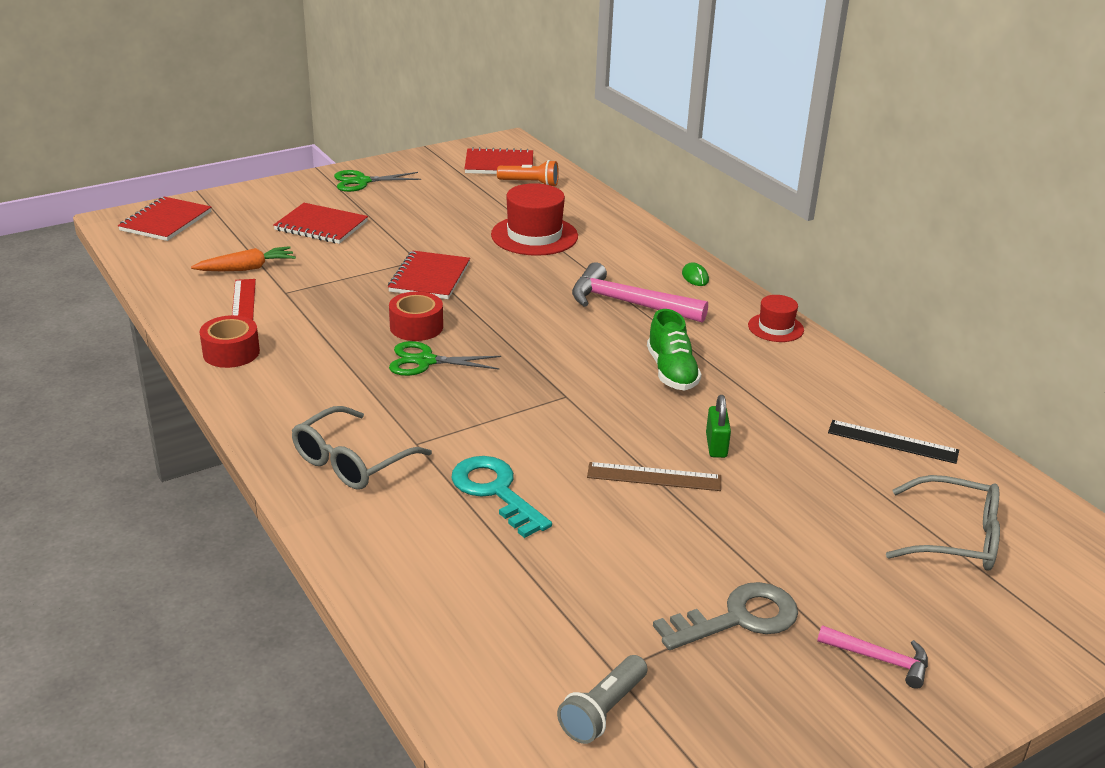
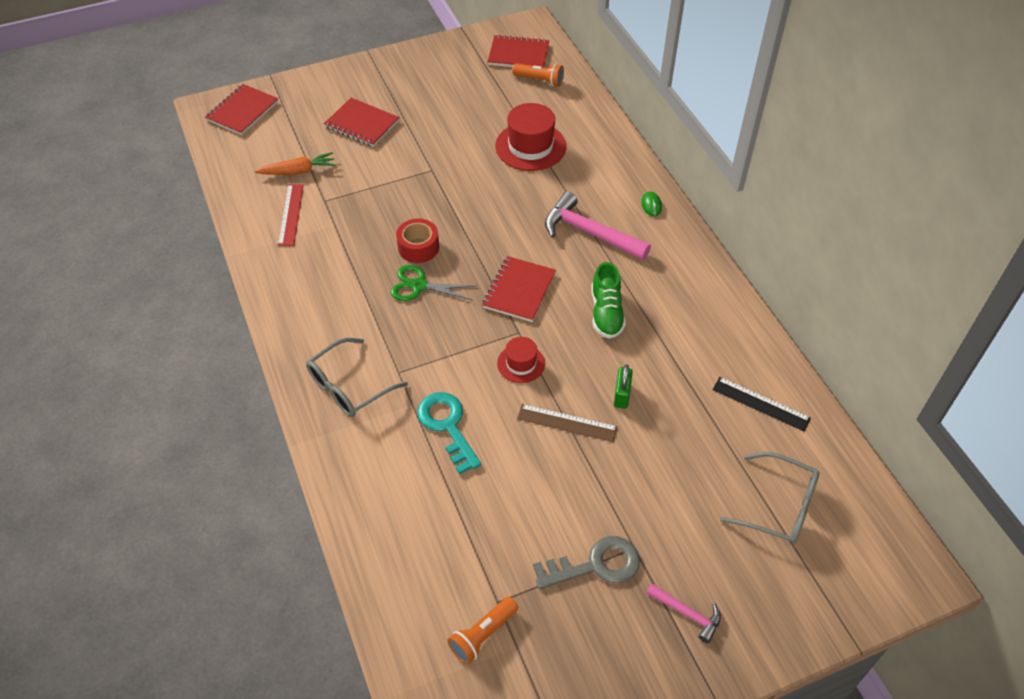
camera: 10 degrees right, 20 degrees up
red tape [200,315,260,368] -> none
green scissors [334,170,421,192] -> none
red notebook [388,251,470,299] -> red notebook moved to [482,256,556,322]
grey flashlight [557,655,647,744] -> orange flashlight [447,597,518,664]
red hat [748,295,804,342] -> red hat moved to [497,337,545,383]

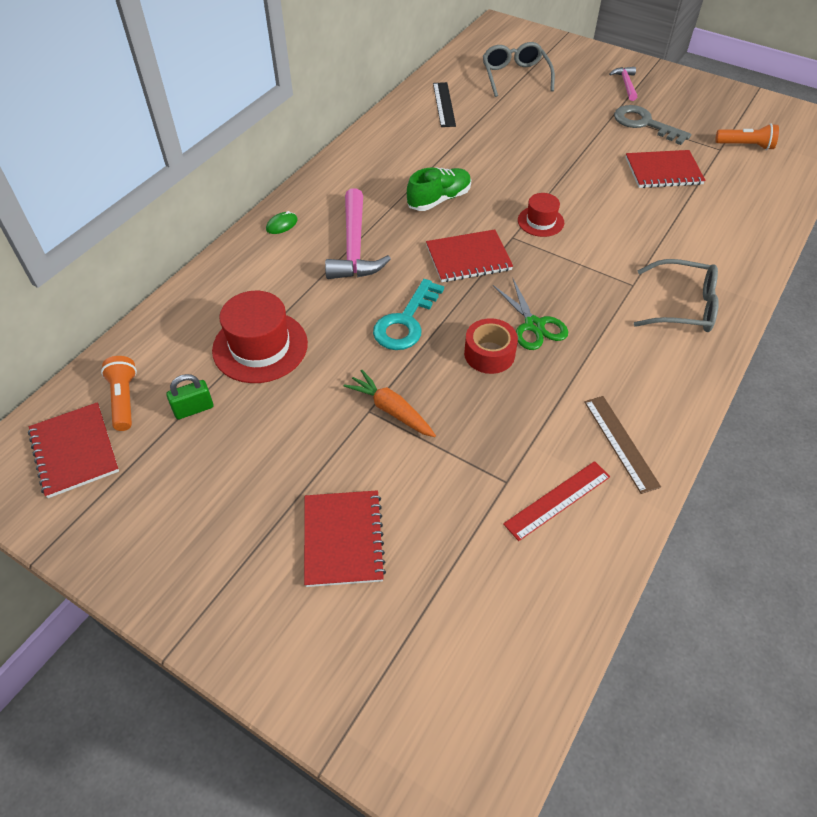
camera: 125 degrees left, 0 degrees up
red notebook [205,84,279,135] -> red notebook moved to [625,150,706,188]
orange carrot [255,152,336,175] -> orange carrot moved to [344,370,436,437]
turquoise key [417,392,481,474] -> turquoise key moved to [373,279,444,350]
brown ruler [517,404,618,442] -> brown ruler moved to [584,396,661,494]
green padlock [614,365,633,409] -> green padlock moved to [166,374,214,420]

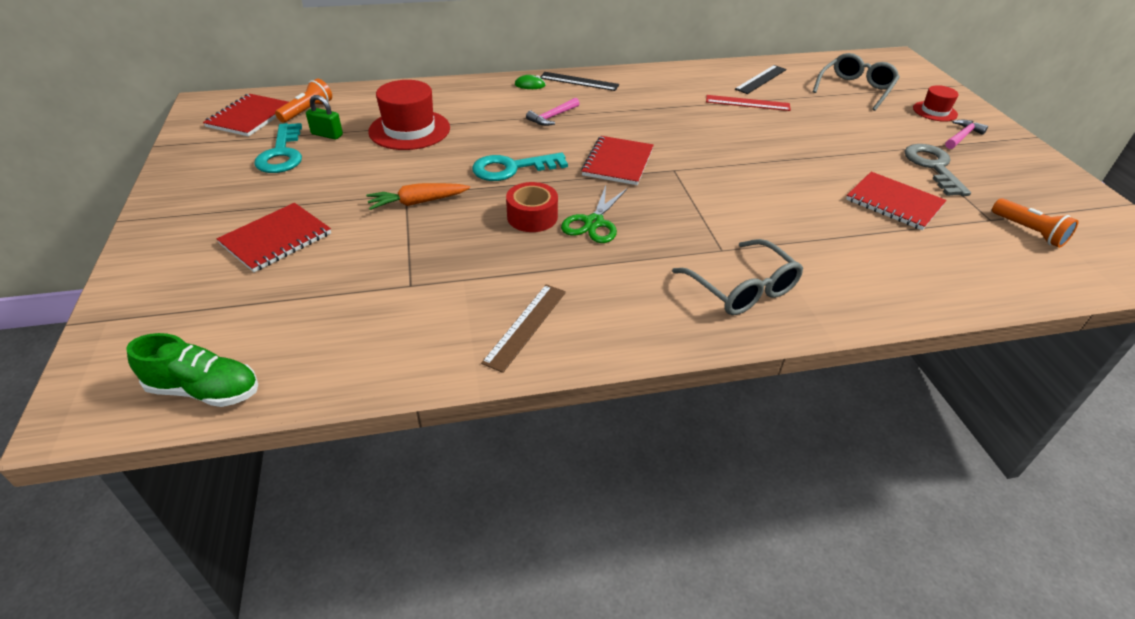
camera: 45 degrees right, 10 degrees down
pink hammer [325,188,391,279] -> pink hammer [526,98,580,126], size x0.54
orange carrot [344,370,436,437] -> orange carrot turned 105 degrees counterclockwise [366,183,470,210]
green shoe [407,167,471,211] -> green shoe moved to [126,333,258,407]
red notebook [426,229,513,282] -> red notebook turned 75 degrees clockwise [581,136,654,185]
red ruler [503,461,610,541] -> red ruler moved to [706,95,791,111]
red hat [518,193,564,237] -> red hat moved to [913,85,959,122]
none -> turquoise key [254,123,302,173]
none -> black ruler [540,72,619,91]

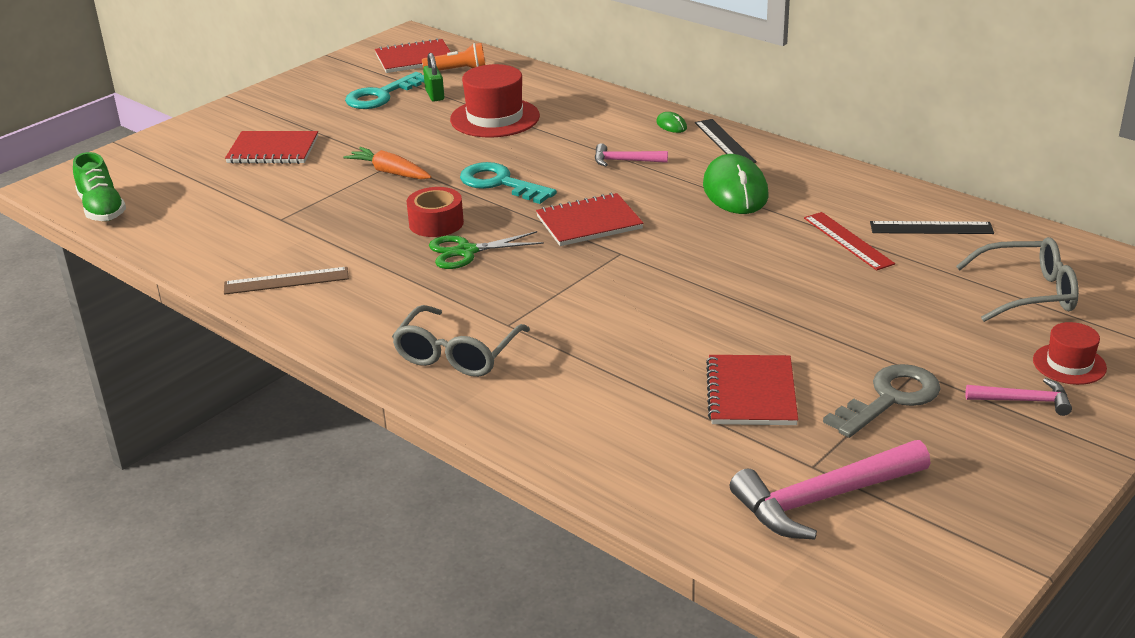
camera: 55 degrees right, 10 degrees down
orange flashlight [992,198,1078,248] -> pink hammer [730,440,930,540]
none -> green mouse [703,154,768,214]

